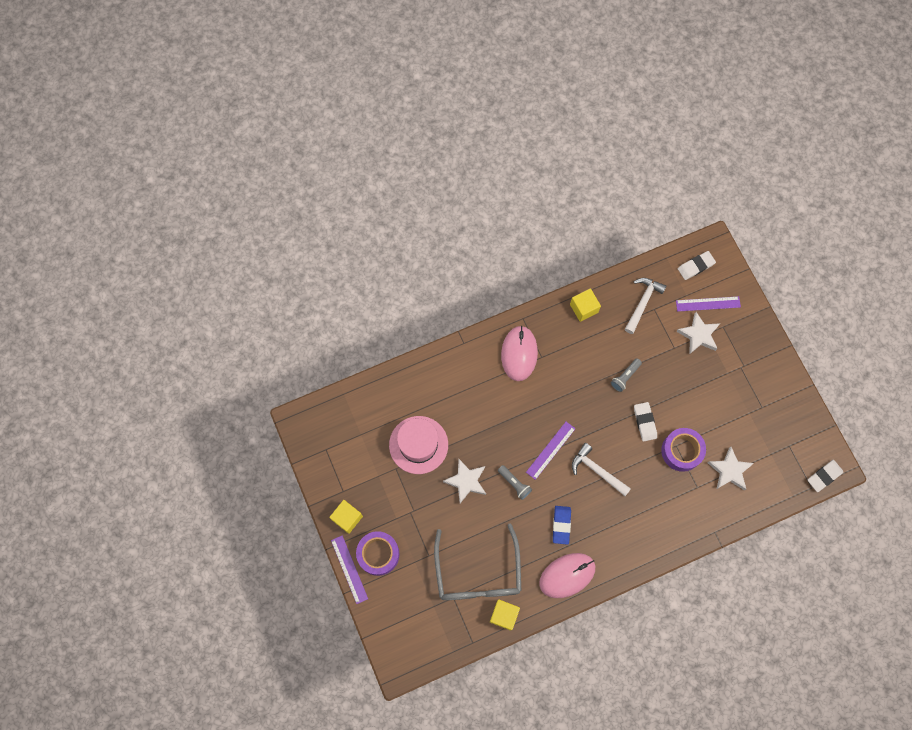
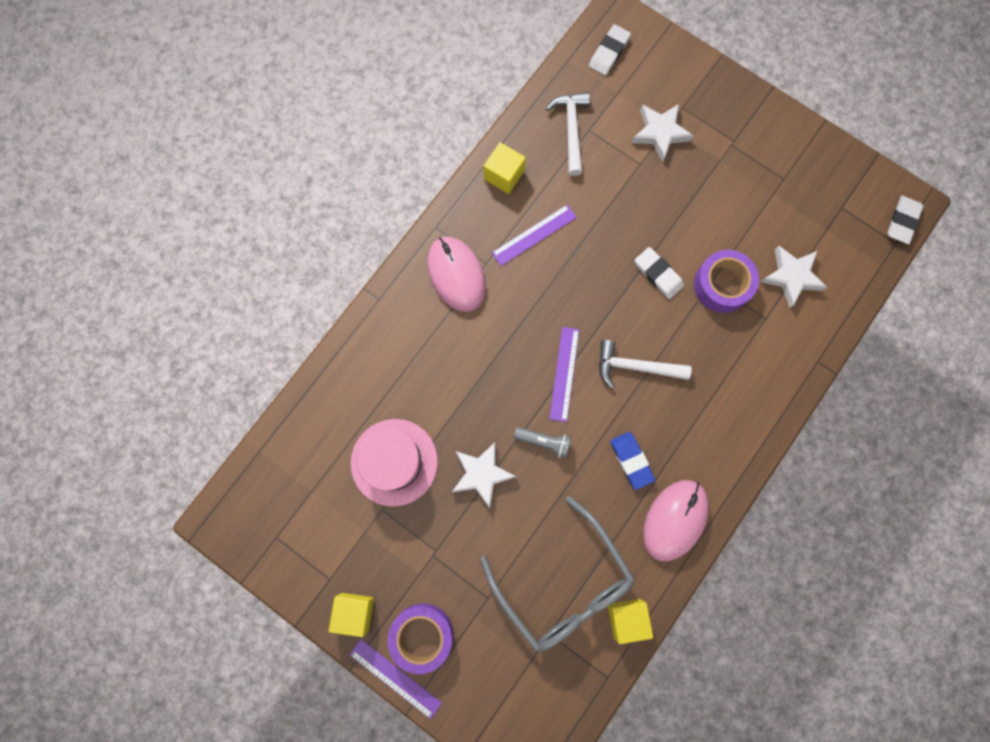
camera: 30 degrees left, 5 degrees up
grey flashlight [611,358,642,392] -> none
purple ruler [676,296,741,312] -> purple ruler moved to [492,205,577,266]

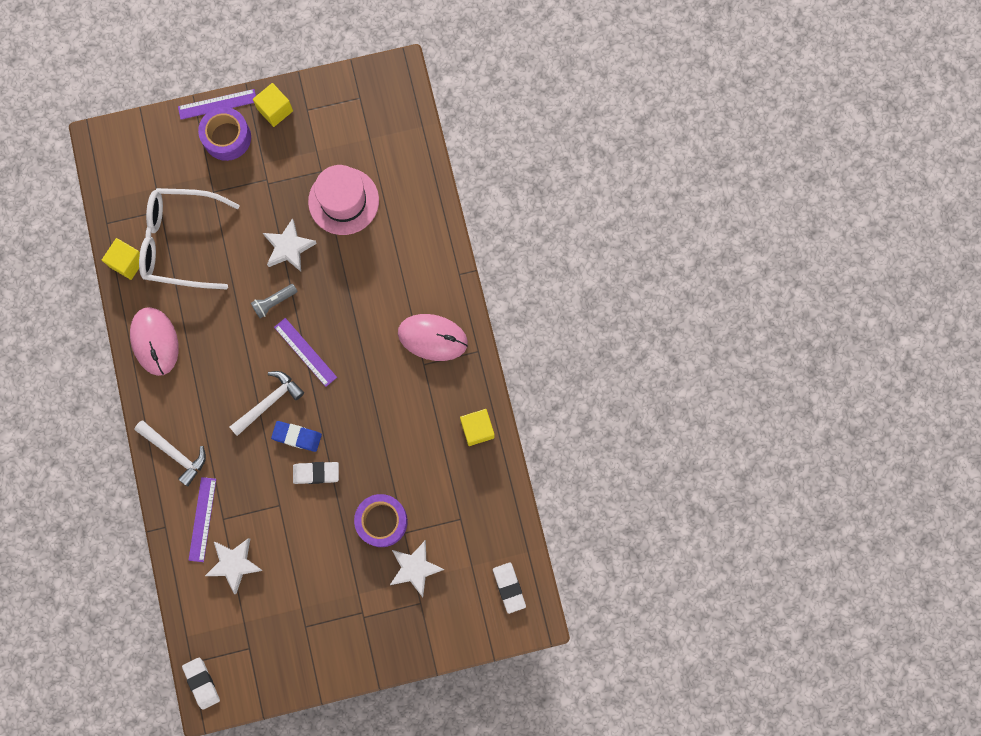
camera: 130 degrees right, 0 degrees up
grey glasses [480,496,635,652] -> white glasses [139,188,240,290]
purple ruler [492,205,577,266] -> purple ruler moved to [188,477,216,562]
white hammer [546,92,590,176] -> white hammer moved to [134,420,206,486]
blue eraser [610,432,655,490] -> blue eraser moved to [271,421,322,452]
purple tape [694,250,759,313] -> purple tape moved to [354,494,408,547]

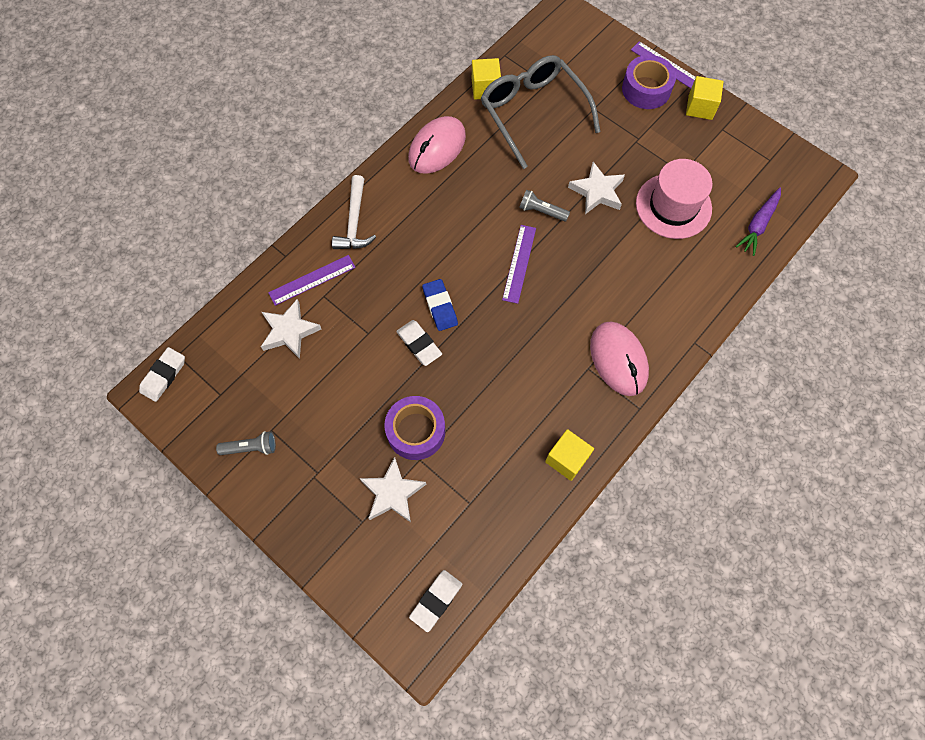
camera: 55 degrees right, 10 degrees down
white glasses [139,188,240,290] -> grey glasses [481,55,600,169]
white hammer [230,371,304,436] -> none
none -> grey flashlight [216,431,276,455]
none -> purple carrot [736,188,781,256]

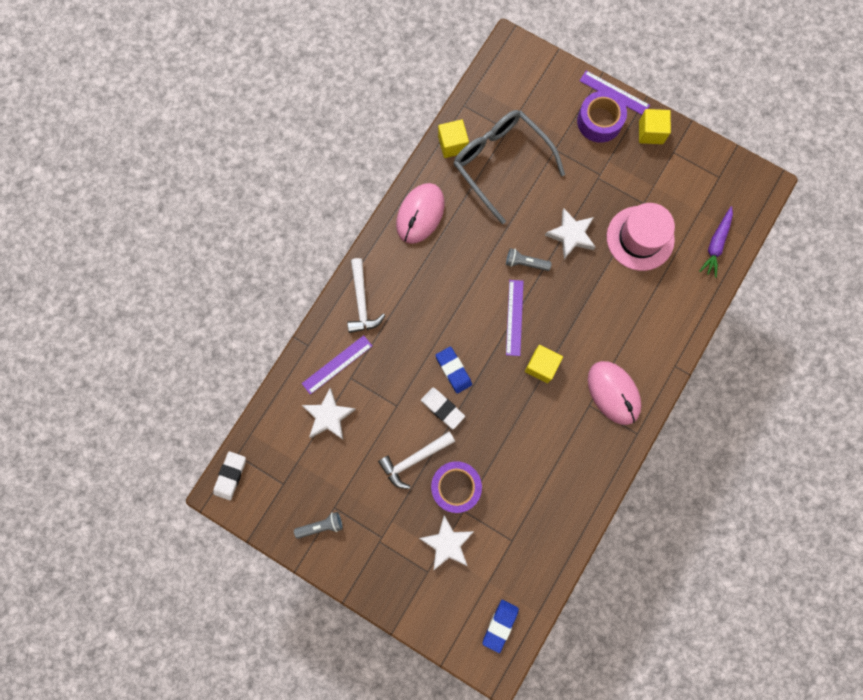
camera: 10 degrees left, 10 degrees up
white eraser [409,570,462,632] -> blue eraser [482,600,519,653]
yellow cube [545,429,594,481] -> yellow cube moved to [525,345,563,383]
none -> white hammer [378,432,455,489]

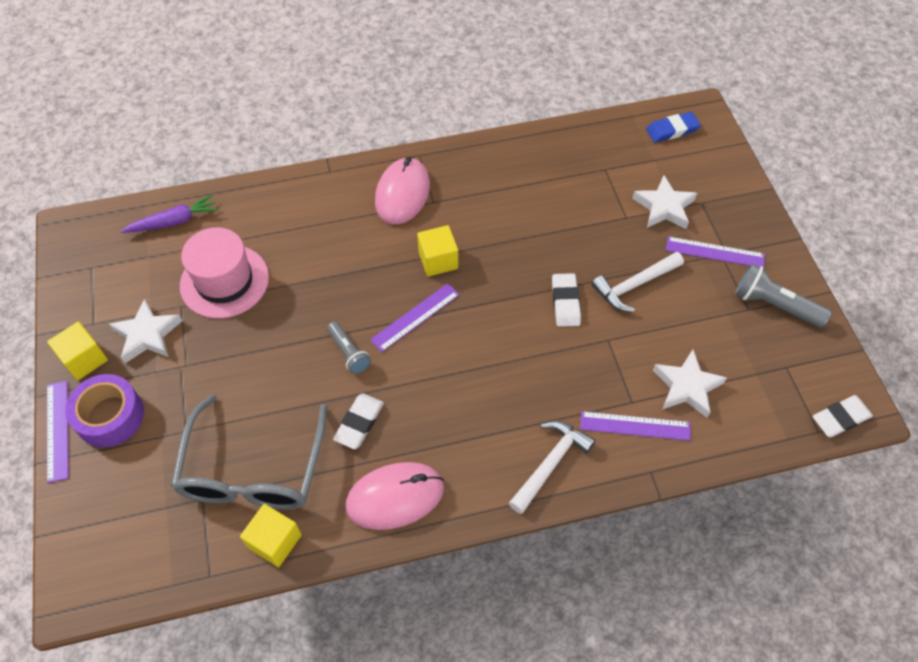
camera: 135 degrees left, 20 degrees down
grey flashlight [294,512,343,539] -> grey flashlight [735,263,832,327], size x1.55
white hammer [378,432,455,489] -> white hammer turned 135 degrees clockwise [591,252,684,312]
purple tape [431,461,482,513] -> none
blue eraser [435,346,472,394] -> none
white star [545,208,596,259] -> white star moved to [109,298,182,363]
none -> white eraser [333,394,384,449]
none -> purple ruler [666,236,765,268]

